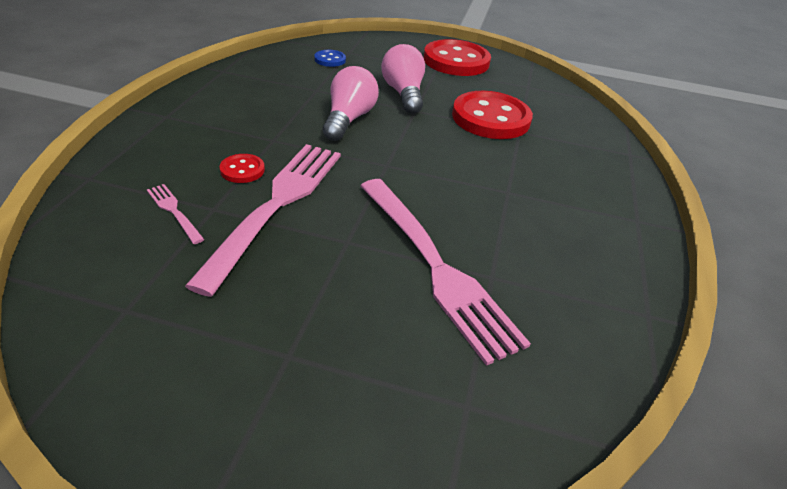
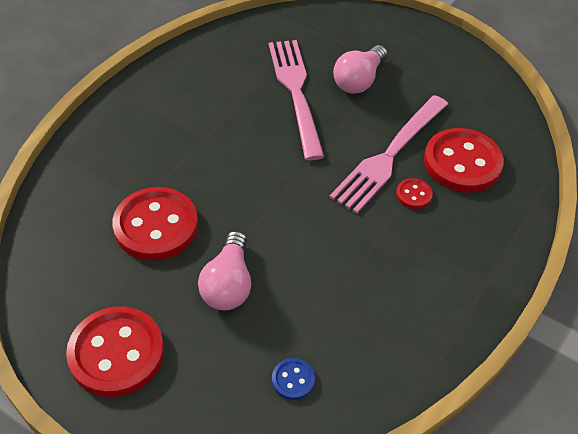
camera: 160 degrees left, 10 degrees up
pink fork [147,184,205,244] -> red button [424,128,504,192]
pink light bulb [323,66,379,141] -> pink light bulb moved to [333,45,388,94]

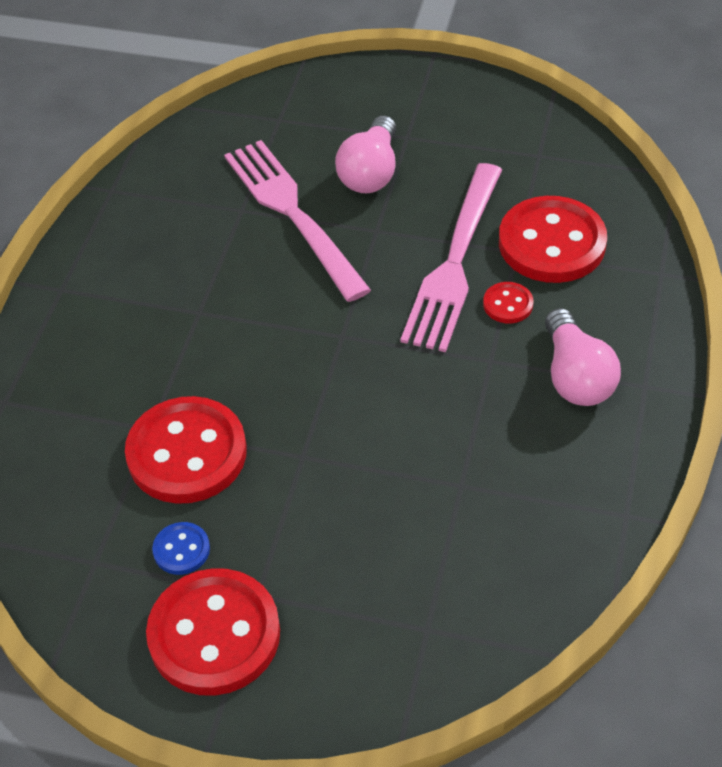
camera: 15 degrees left, 0 degrees up
pink light bulb [198,231,251,310] -> pink light bulb moved to [545,308,621,406]
blue button [272,358,315,400] -> blue button moved to [152,522,210,575]

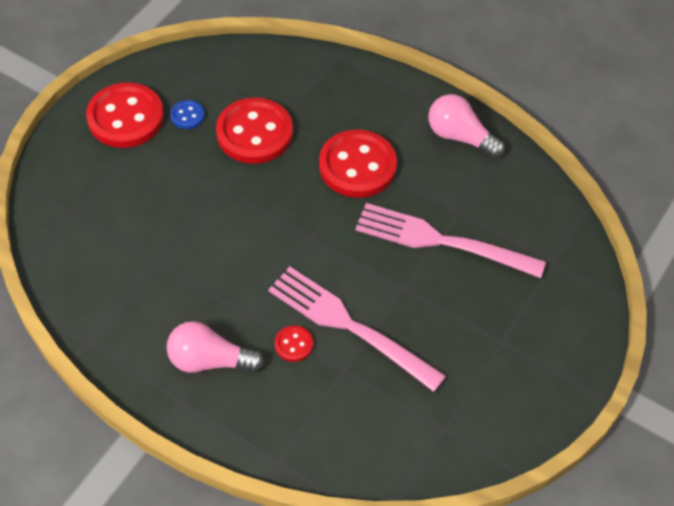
camera: 105 degrees right, 5 degrees up
pink fork [224,140,371,302] -> pink fork turned 150 degrees counterclockwise [355,203,546,278]
pink light bulb [335,115,396,193] -> pink light bulb moved to [428,94,505,158]
red button [499,196,607,283] -> red button moved to [319,130,397,198]

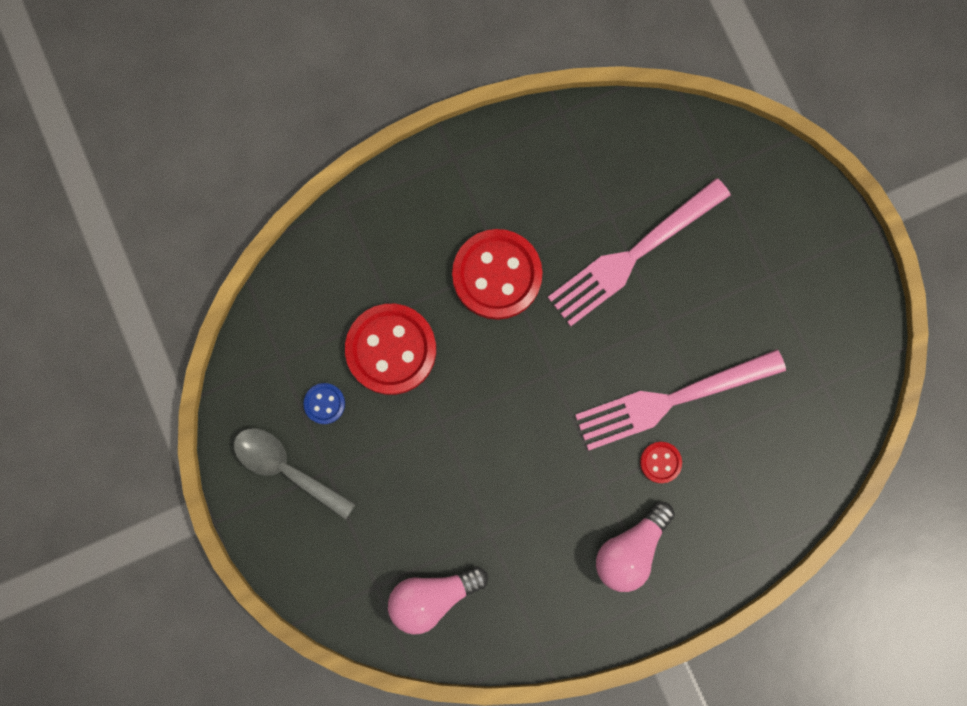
camera: 55 degrees left, 25 degrees up
red button [86,83,164,148] -> grey spoon [234,428,356,520]
pink light bulb [428,94,505,158] -> pink light bulb moved to [388,566,488,635]

